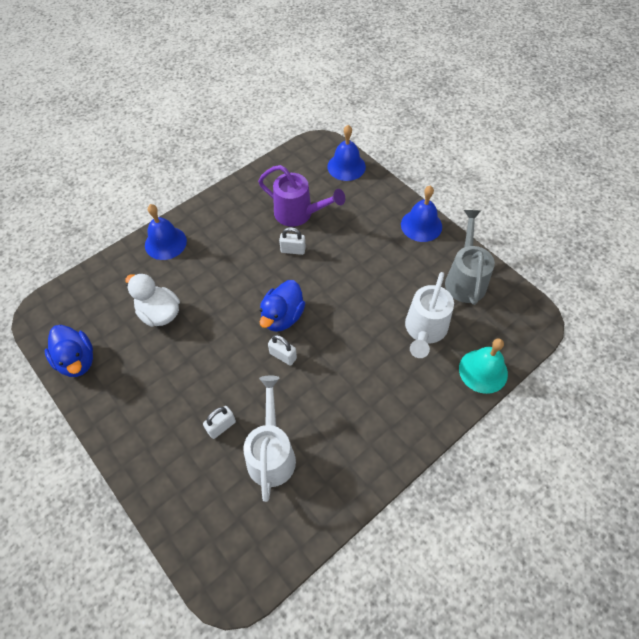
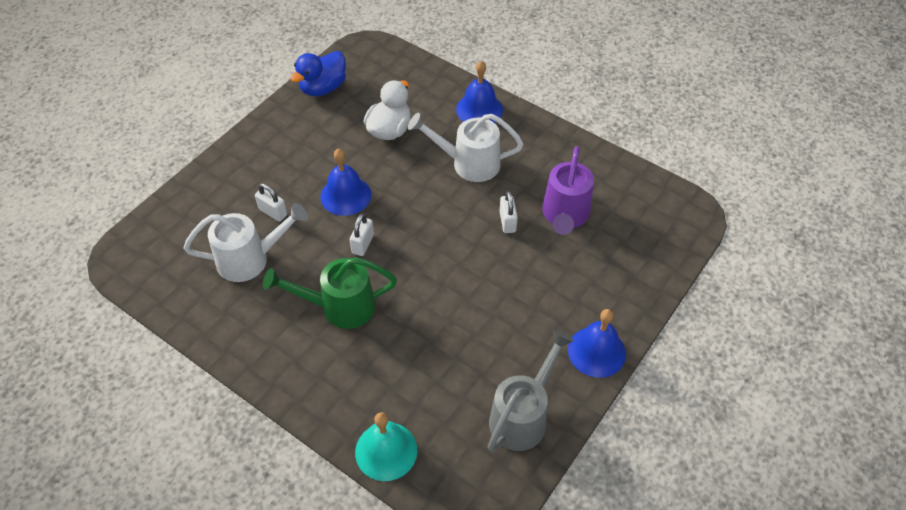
camera: 75 degrees right, 5 degrees down
blue duck [260,280,305,332] -> none
blue bell [327,125,366,181] -> blue bell moved to [320,148,371,216]
white watering can [405,272,454,358] -> white watering can moved to [408,113,524,182]
grey watering can [445,210,495,305] -> grey watering can turned 45 degrees counterclockwise [488,330,574,452]
none -> green watering can [263,257,397,329]

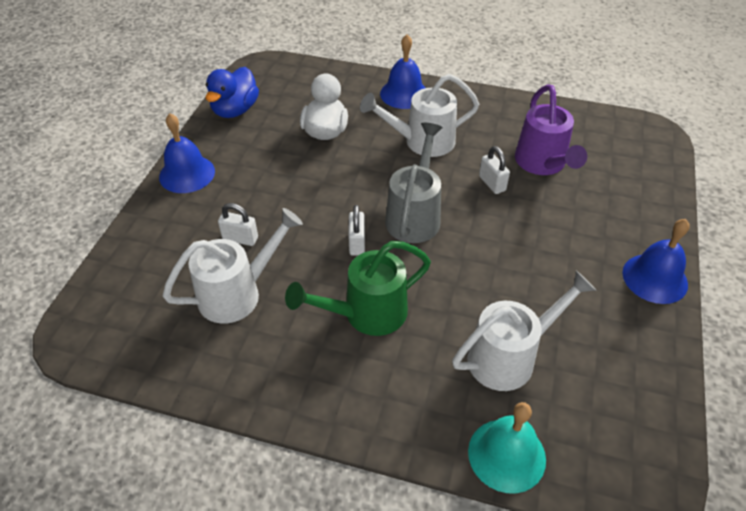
camera: 20 degrees left, 5 degrees down
blue bell [320,148,371,216] -> blue bell moved to [159,113,215,193]
grey watering can [488,330,574,452] -> grey watering can moved to [385,123,443,243]
none -> white watering can [452,271,596,391]

